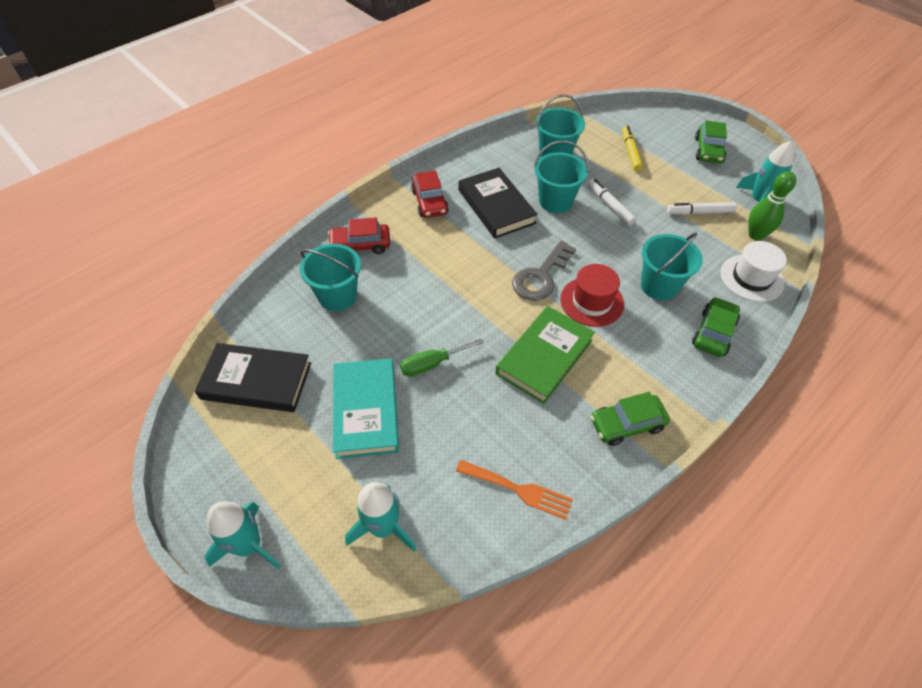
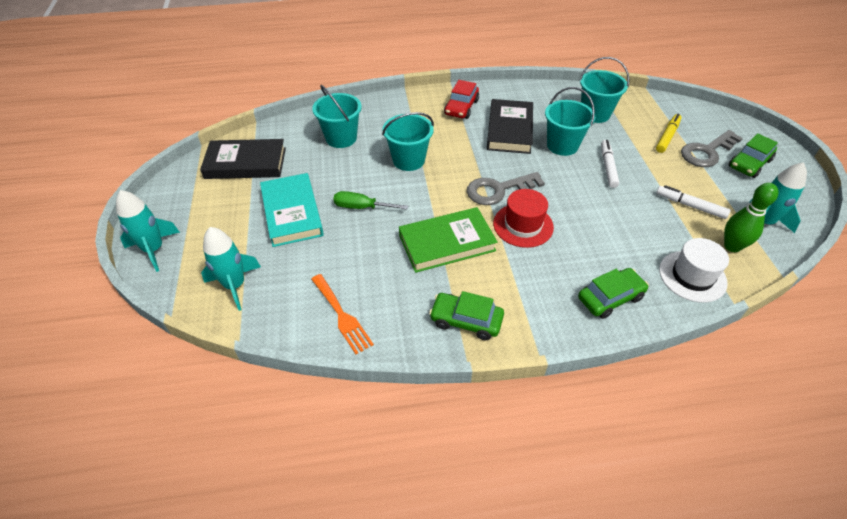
camera: 35 degrees right, 5 degrees down
black book [195,343,311,412] -> black book turned 45 degrees counterclockwise [200,139,286,179]
red car [328,218,390,254] -> none
turquoise book [333,358,399,459] -> turquoise book turned 45 degrees counterclockwise [260,173,324,247]
turquoise bucket [641,232,703,300] -> turquoise bucket moved to [382,112,434,171]
none -> grey key [681,130,743,167]

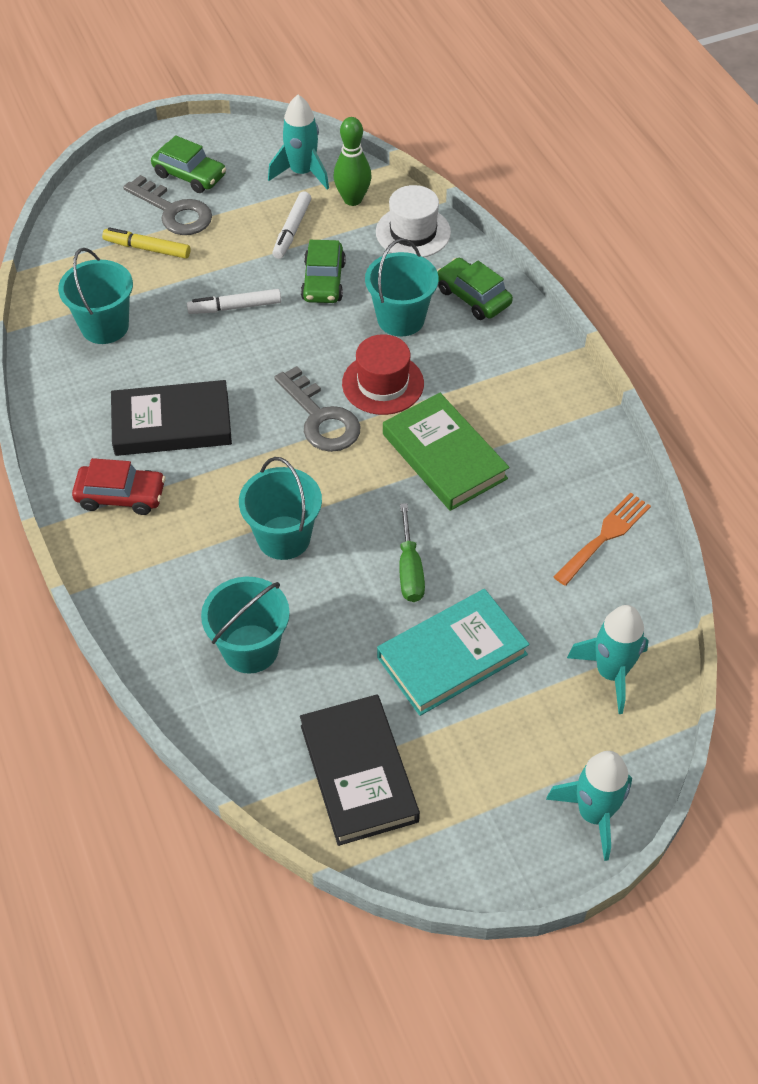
camera: 105 degrees left, 5 degrees up
green car [429,291,504,340] -> green car moved to [301,240,346,303]
turquoise bucket [545,87,595,156] -> turquoise bucket moved to [365,239,439,337]

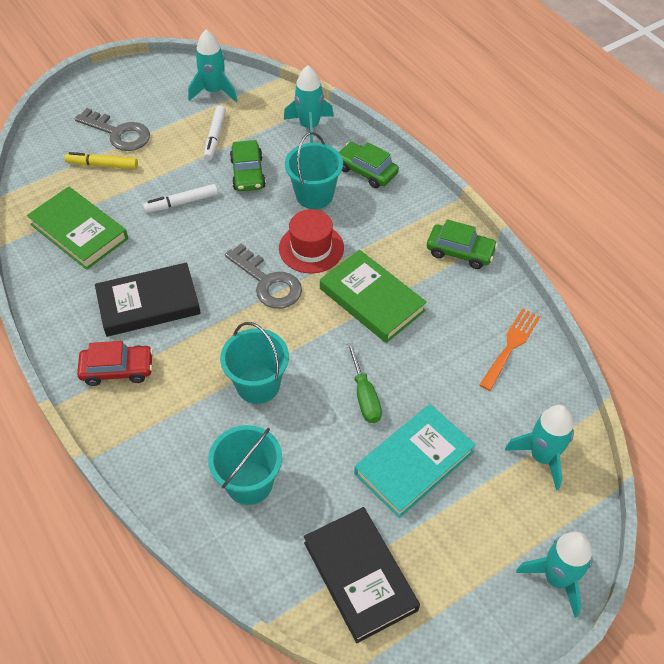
camera: 10 degrees left, 0 degrees up
turquoise bucket [58,248,133,344] -> green book [27,186,128,270]
green car [151,135,226,193] -> green car moved to [427,219,498,269]
green bowling pin [333,117,371,206] -> none
white hat [376,185,451,257] -> turquoise rocket [284,65,334,143]

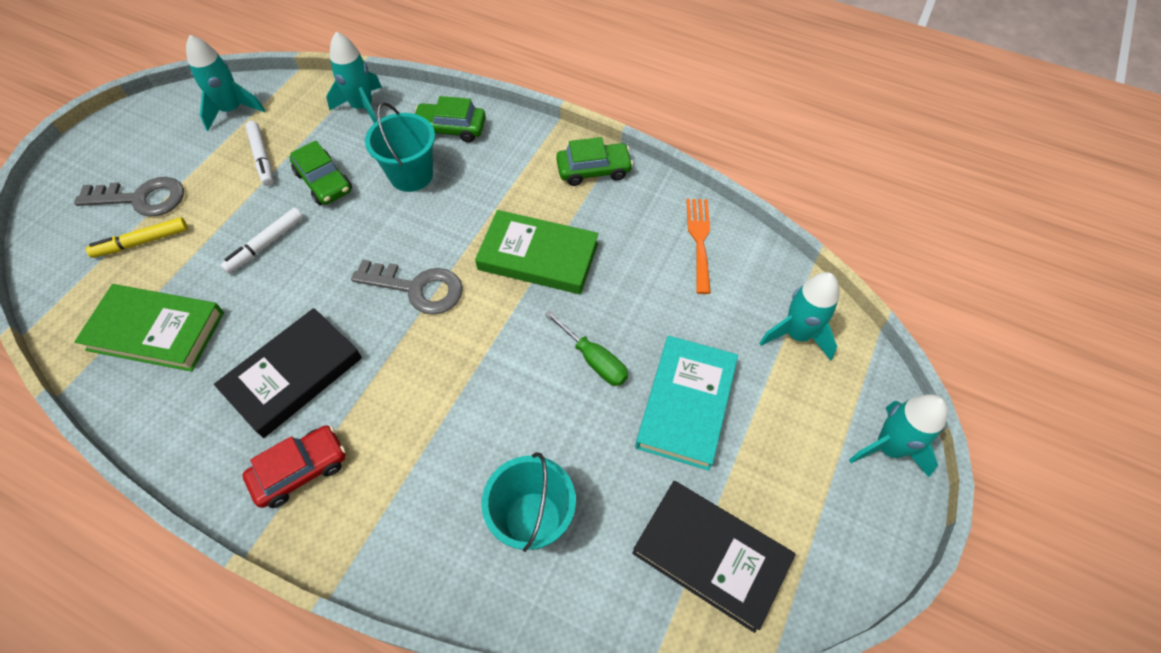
camera: 30 degrees left, 5 degrees up
turquoise bucket [220,322,289,404] -> none
red hat [279,209,344,274] -> none

